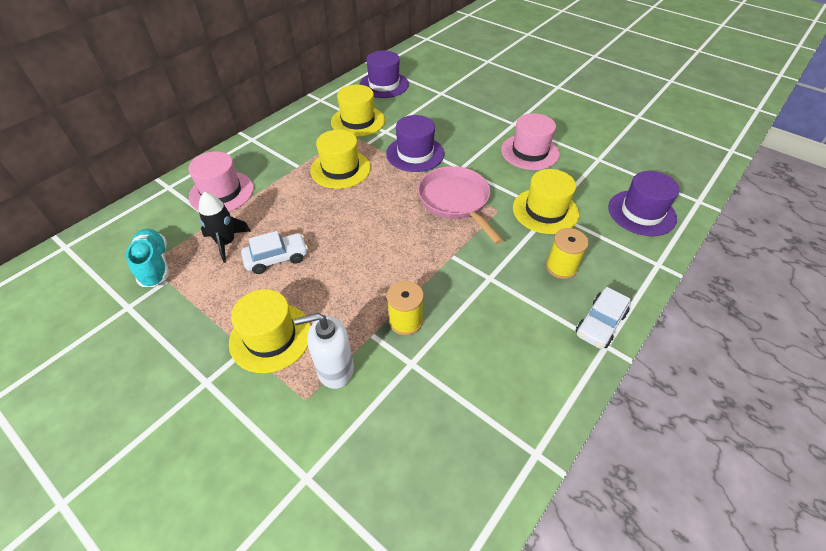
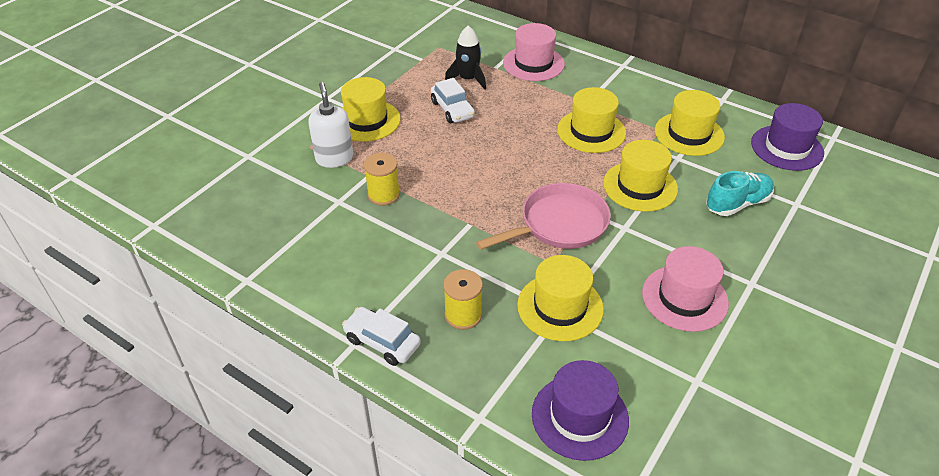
camera: 85 degrees right, 5 degrees down
turquoise shoe [126,229,169,287] -> turquoise shoe moved to [706,171,774,216]
purple hat [386,115,444,172] -> yellow hat [603,140,678,212]

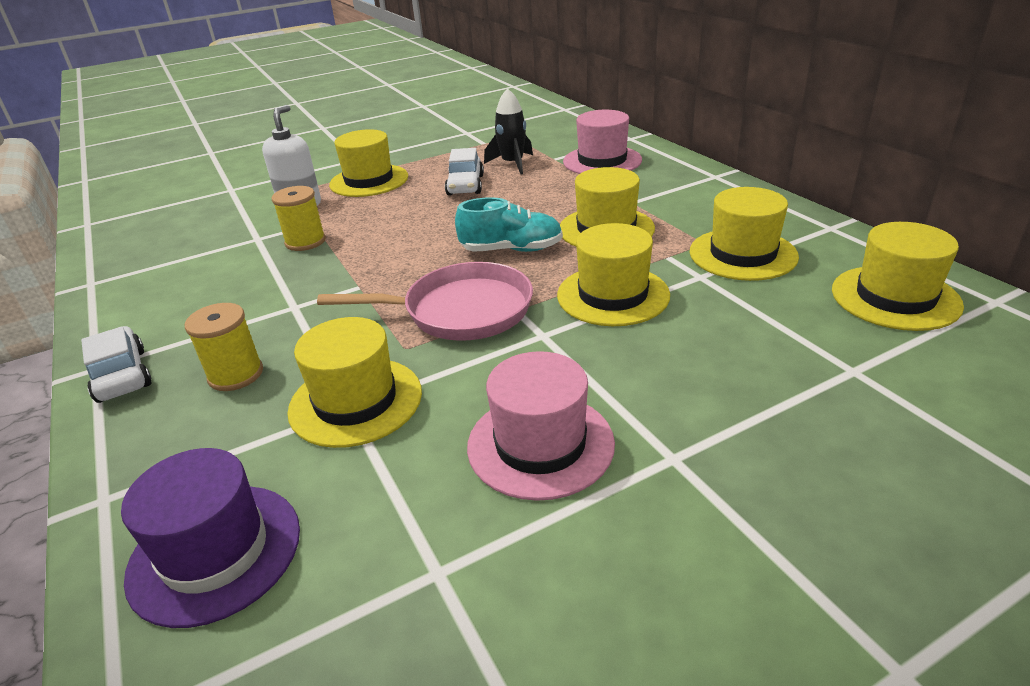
camera: 30 degrees right, 10 degrees down
turquoise shoe [706,171,774,216] -> turquoise shoe moved to [455,197,563,252]
purple hat [751,103,824,171] -> yellow hat [832,222,964,331]

